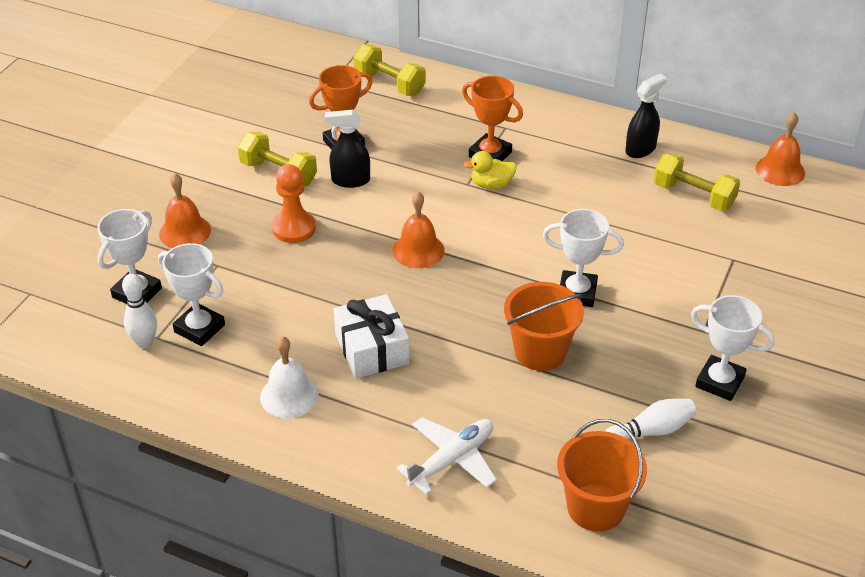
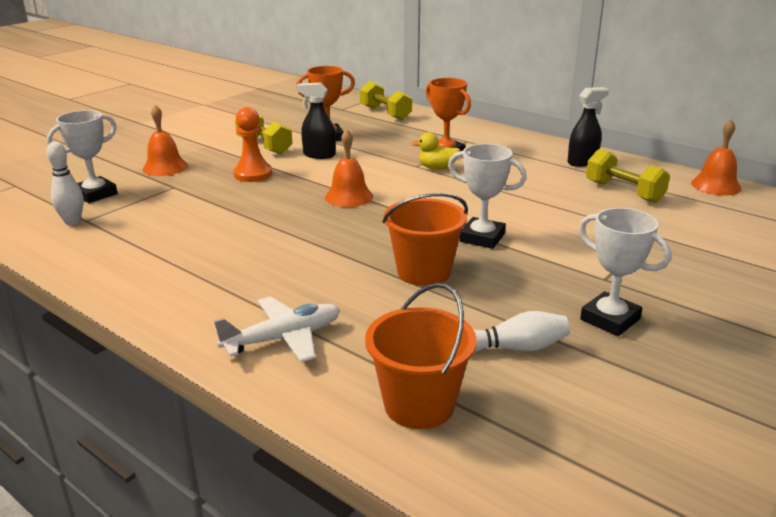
camera: 15 degrees right, 15 degrees down
white trophy [158,243,225,346] -> none
white bell [260,336,319,418] -> none
white gift [334,294,410,379] -> none

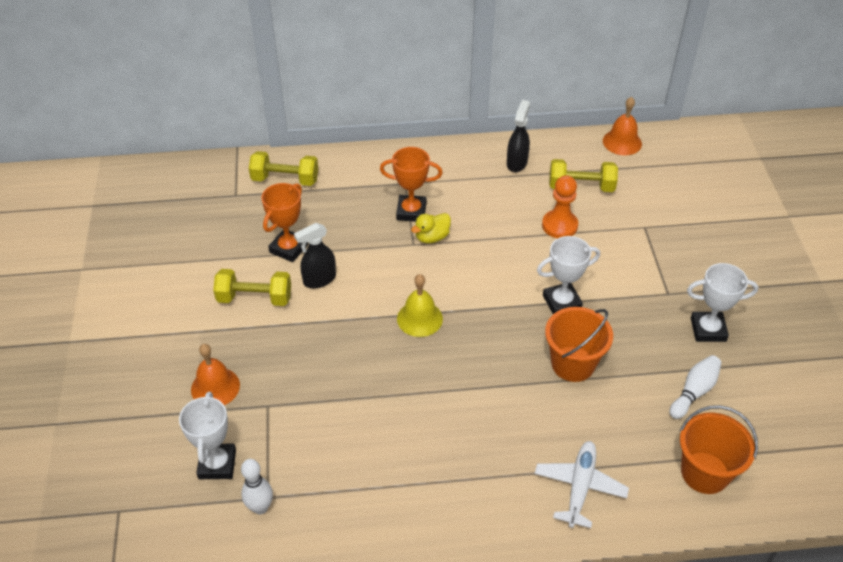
camera: 45 degrees left, 20 degrees up
orange pawn [233,107,272,182] -> orange pawn moved to [542,175,578,238]
orange bell [325,129,373,207] -> yellow bell [397,274,443,337]

